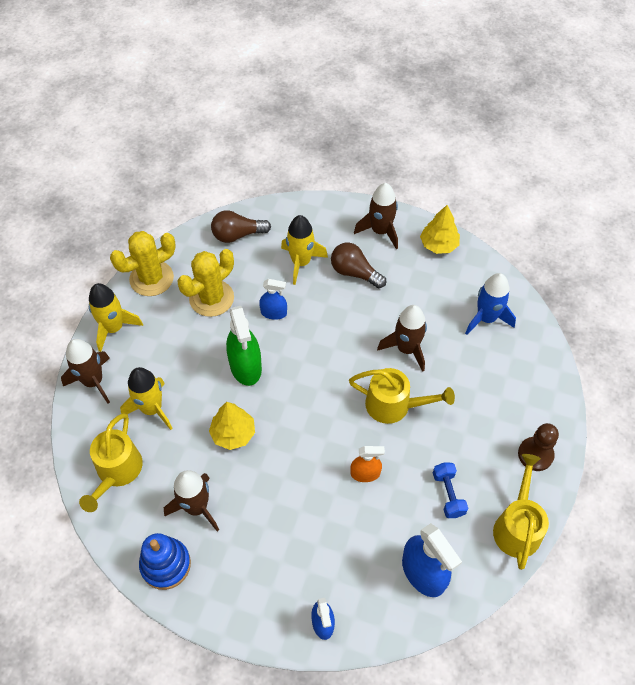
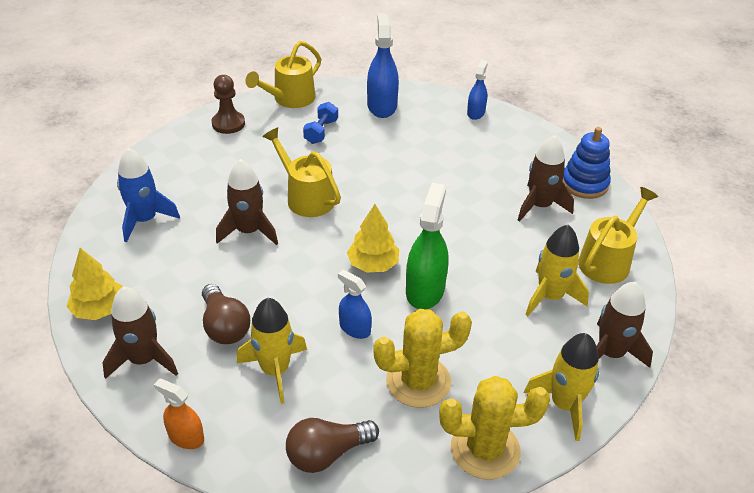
camera: 150 degrees left, 15 degrees down
yellow tree [209,402,255,450] -> yellow tree moved to [347,204,399,273]
brown light bulb [211,210,271,243] -> brown light bulb turned 135 degrees clockwise [286,418,379,473]
orange spray bottle [350,446,385,482] -> orange spray bottle moved to [154,379,204,449]

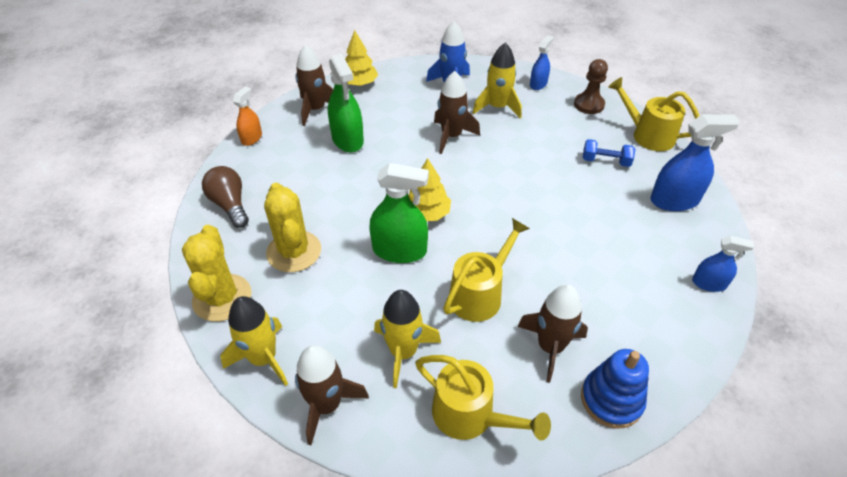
camera: 85 degrees right, 5 degrees up
brown light bulb [202,284,250,344] -> green spray bottle [328,54,364,153]
yellow rocket [237,298,307,404] -> yellow rocket moved to [473,43,522,119]
yellow watering can [262,127,341,217] -> yellow watering can moved to [443,218,530,322]
blue spray bottle [338,270,372,339] -> blue spray bottle moved to [530,35,553,90]

